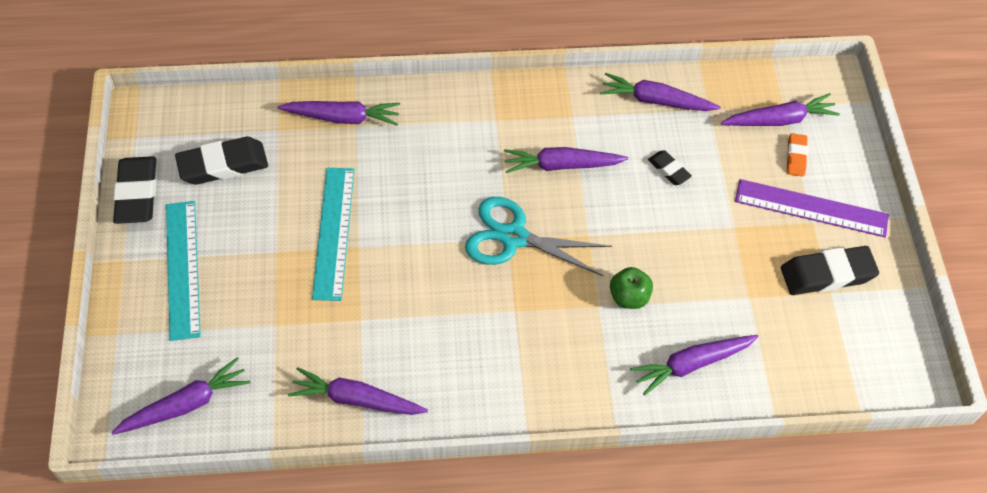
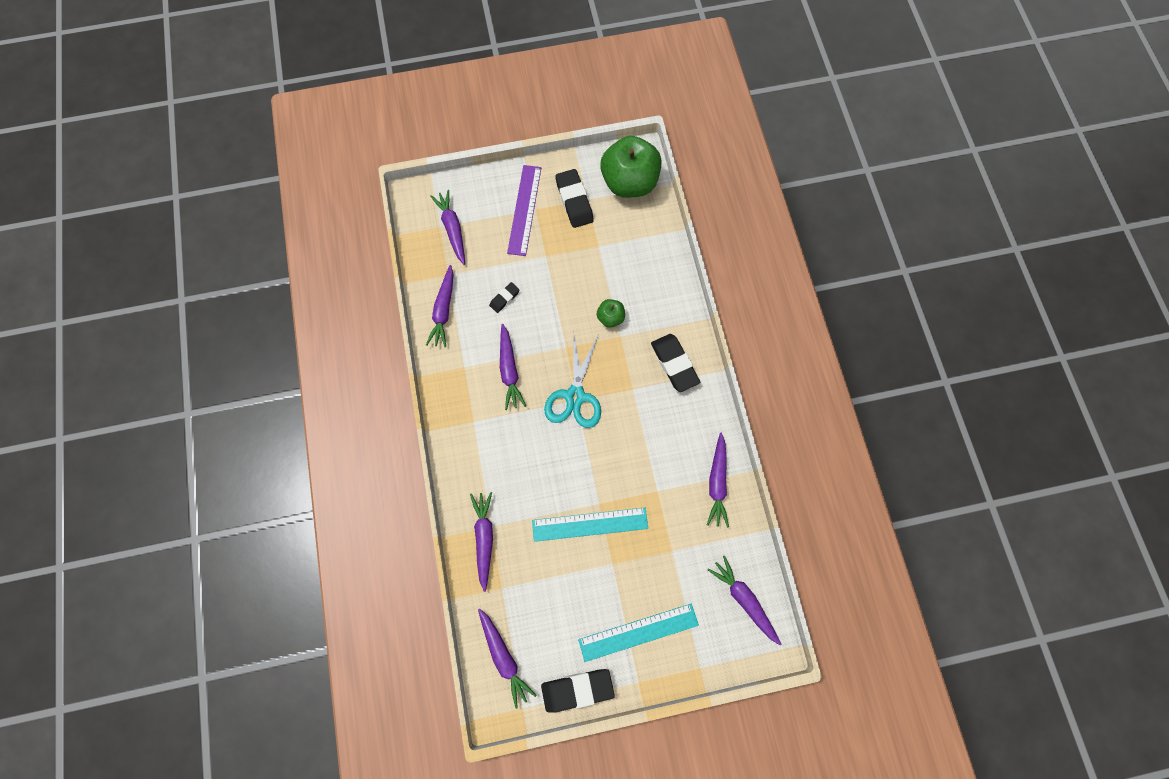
camera: 95 degrees left, 15 degrees up
black eraser [175,137,268,185] -> black eraser moved to [651,334,700,392]
purple carrot [630,335,758,396] -> purple carrot moved to [478,608,537,709]
orange eraser [786,133,808,177] -> none
none -> green apple [600,136,662,198]

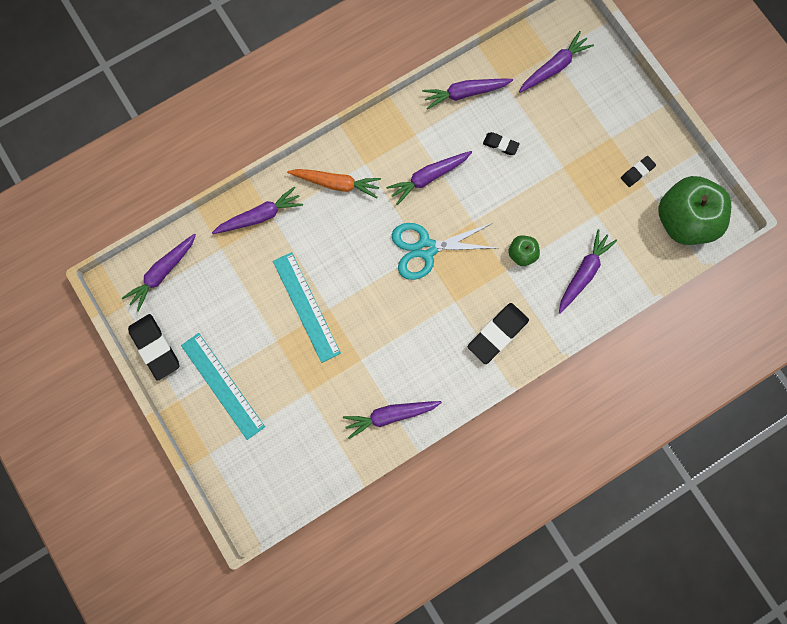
camera: 70 degrees right, 5 degrees up
purple ruler [507,165,541,256] -> none
black eraser [555,169,594,228] -> black eraser [621,156,656,187], size x0.54
purple carrot [708,556,782,646] -> purple carrot moved to [559,229,617,314]
none -> orange carrot [287,169,381,198]

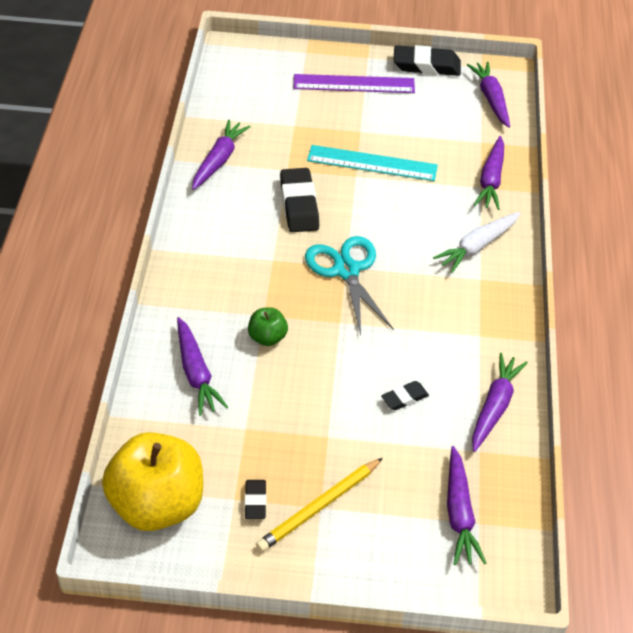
camera: 125 degrees right, 30 degrees down
turquoise ruler [181,333,265,440] -> purple ruler [294,74,415,93]
orange carrot [287,169,381,198] -> white carrot [433,212,520,273]
purple carrot [386,151,472,205] -> none
turquoise scissors [392,223,496,280] -> turquoise scissors turned 45 degrees counterclockwise [305,236,394,335]
black eraser [468,303,529,364] -> black eraser moved to [280,168,319,232]
green apple [658,176,731,245] -> yellow apple [102,432,203,531]
none -> yellow pencil [256,458,383,552]

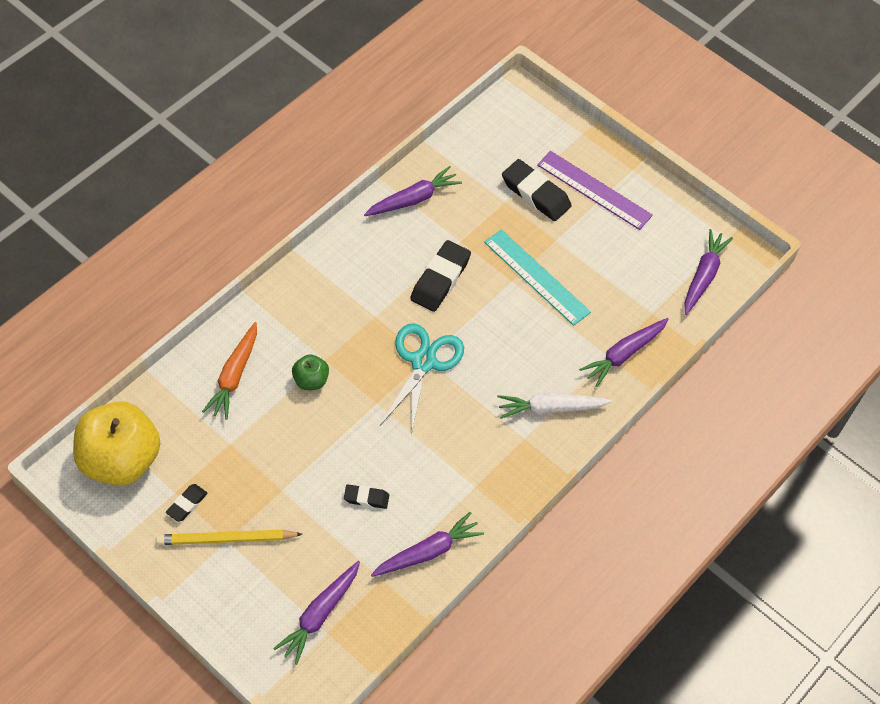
camera: 35 degrees right, 10 degrees up
purple carrot [177,317,228,416] -> orange carrot [202,322,257,420]
black eraser [393,45,461,76] -> black eraser moved to [502,159,572,221]

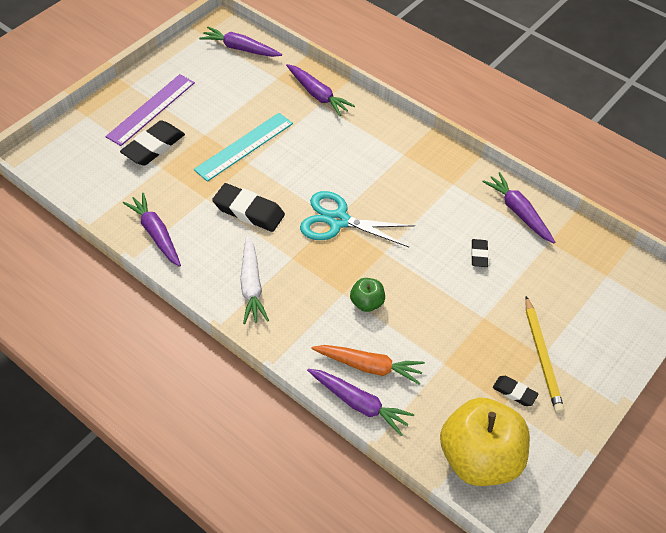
camera: 90 degrees left, 5 degrees down
purple carrot [273,561,360,665] -> purple carrot moved to [307,369,414,436]
white carrot [497,392,612,419] -> white carrot moved to [240,235,269,324]

